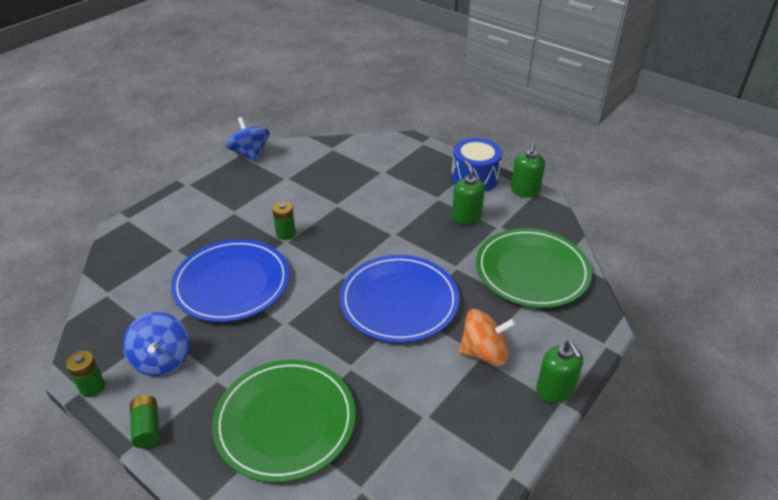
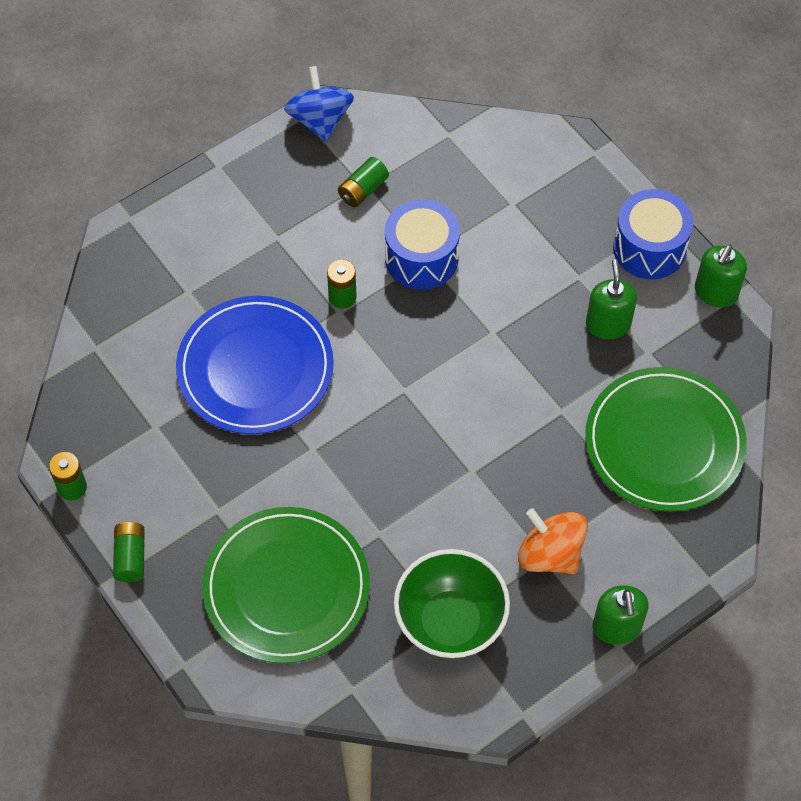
camera: 15 degrees right, 20 degrees up
blue spinning top [123,312,190,376] -> none
blue plate [339,255,459,343] -> none
orange spinning top [459,309,516,366] -> orange spinning top turned 150 degrees counterclockwise [518,508,588,574]
none -> green battery [338,157,389,207]
none -> blue drum [385,199,460,290]
none -> green bowl [394,549,510,659]

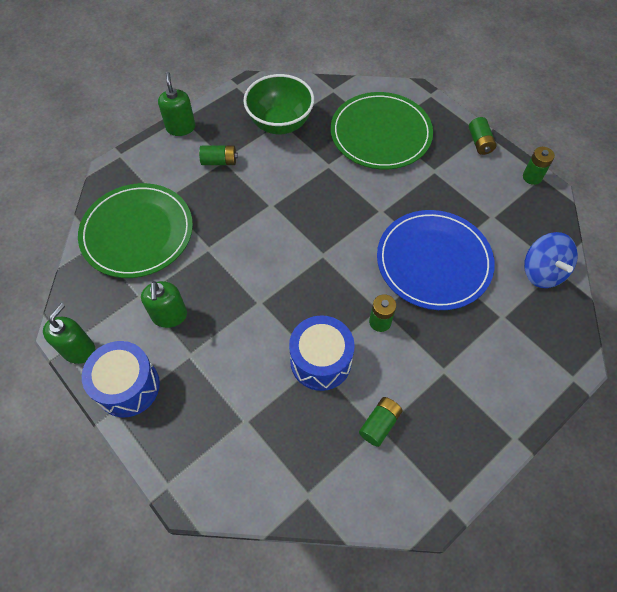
camera: 175 degrees right, 0 degrees up
blue spinning top [284,66,354,142] -> blue spinning top moved to [524,232,578,288]
orange spinning top [518,508,588,574] -> green battery [199,146,238,165]

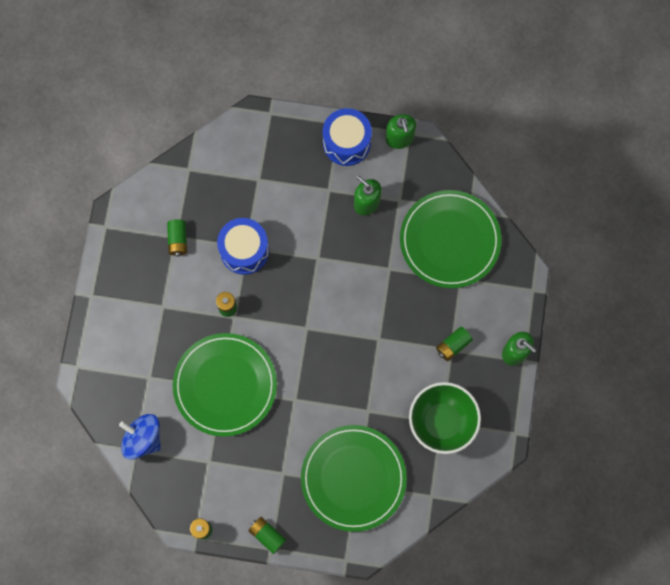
camera: 140 degrees right, 15 degrees up
blue plate [377,210,495,310] -> green plate [173,333,277,437]

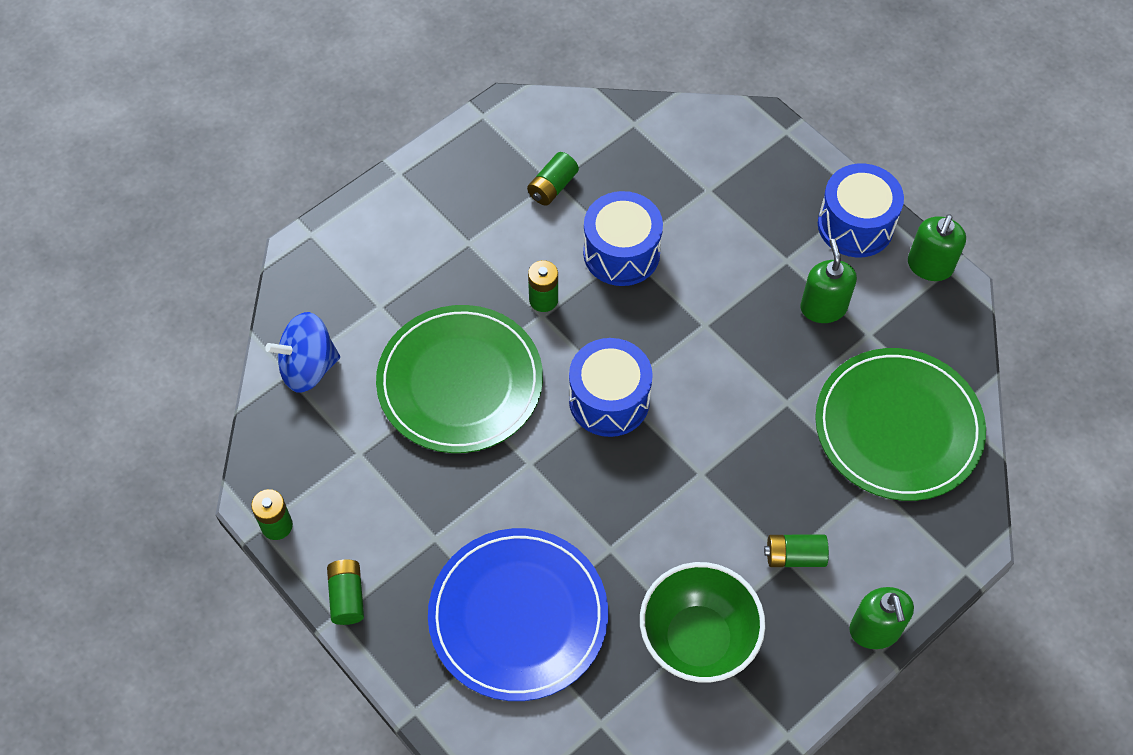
camera: 40 degrees right, 15 degrees down
blue spinning top [119,414,161,460] -> blue spinning top turned 90 degrees counterclockwise [265,312,340,393]
green plate [301,425,407,532] -> blue plate [428,528,608,701]
none -> blue drum [569,338,653,437]

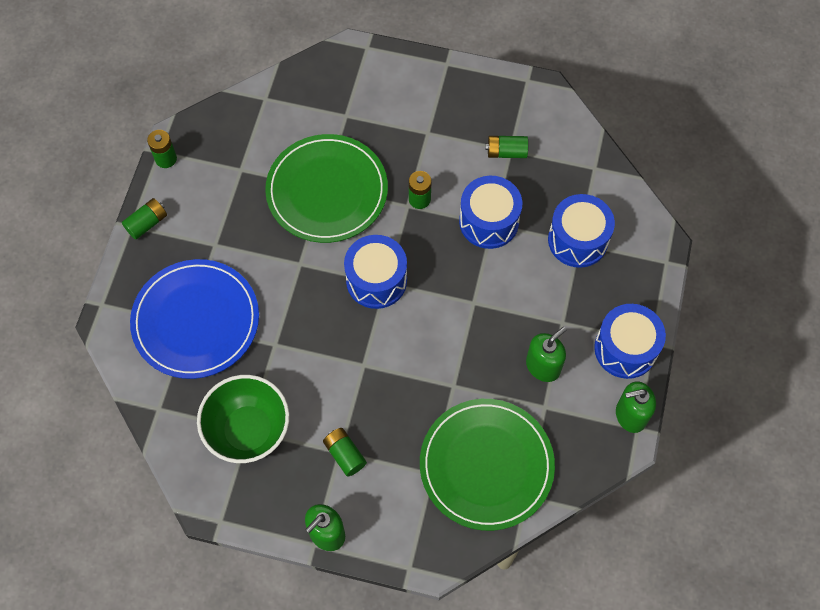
camera: 55 degrees right, 5 degrees up
blue spinning top [265,312,340,393] -> none
none -> blue drum [548,194,615,268]

